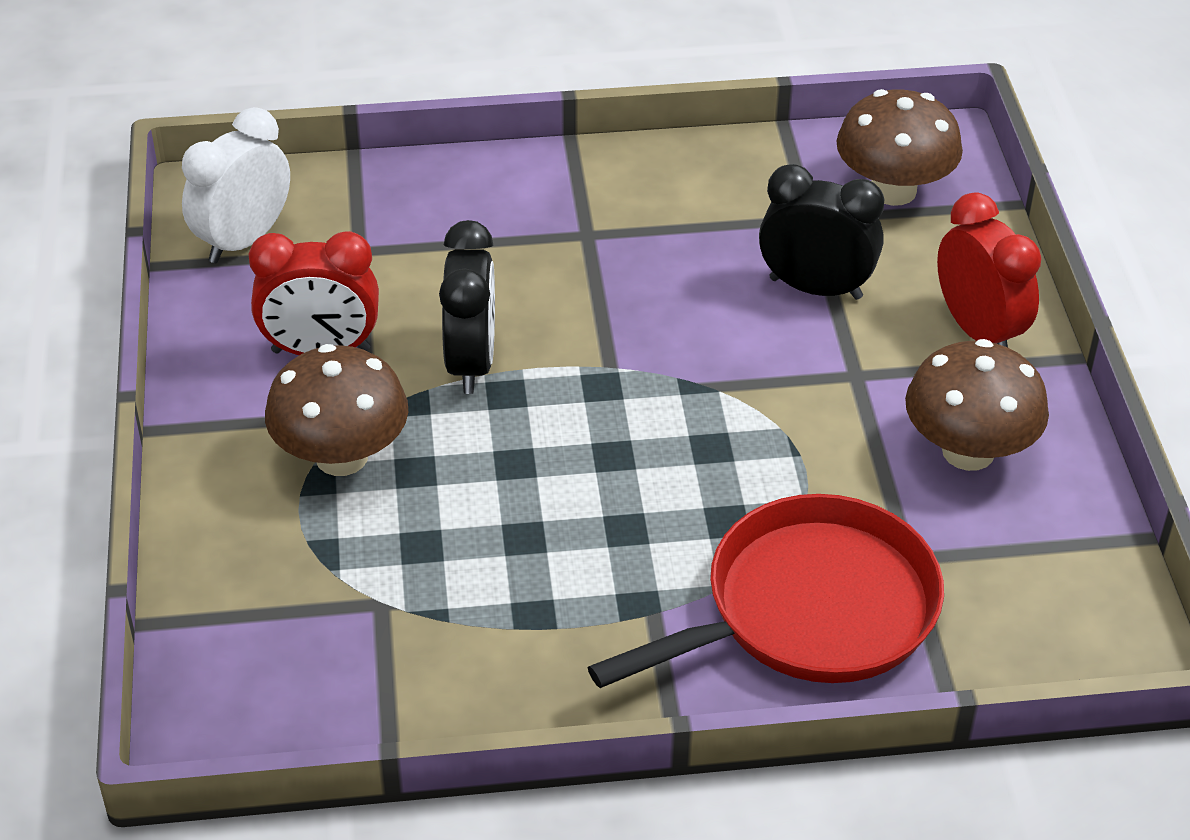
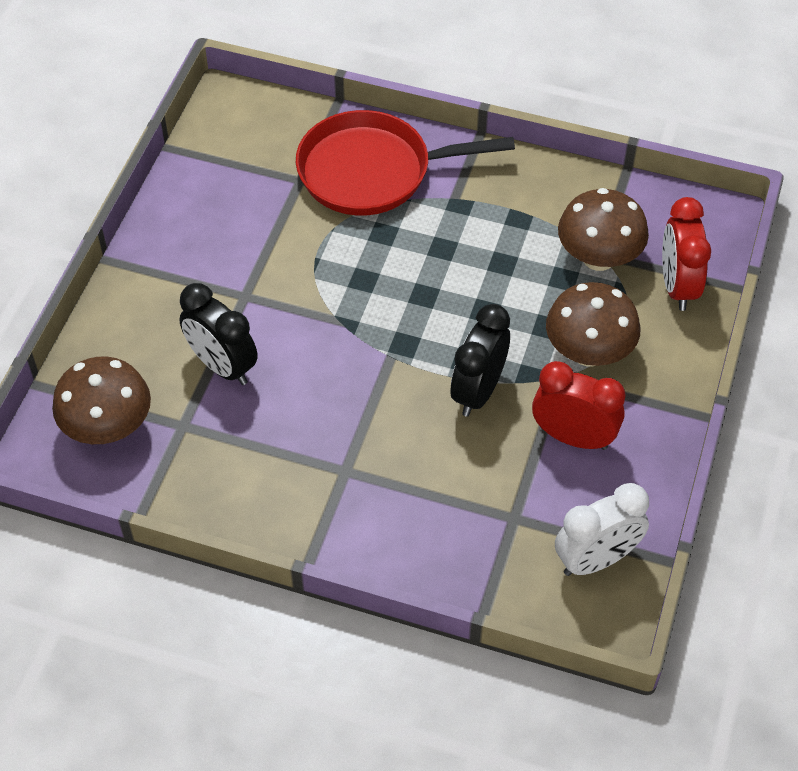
camera: 155 degrees left, 10 degrees up
brown mushroom [905,339,1049,471] -> brown mushroom moved to [558,188,649,271]
red clock [937,192,1041,347] -> red clock moved to [662,197,711,311]

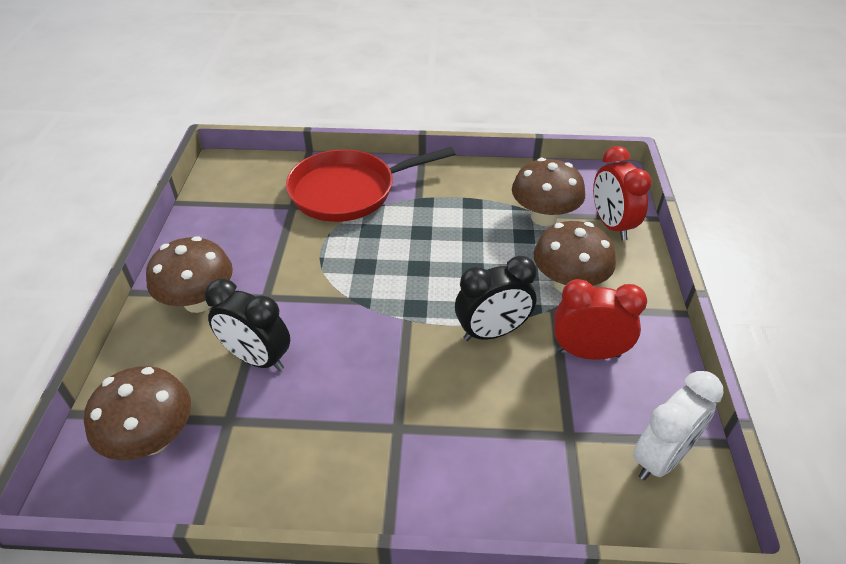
camera: 15 degrees left, 10 degrees down
black clock [451,304,510,417] -> black clock turned 120 degrees counterclockwise [455,256,537,341]
none -> brown mushroom [146,236,233,313]

